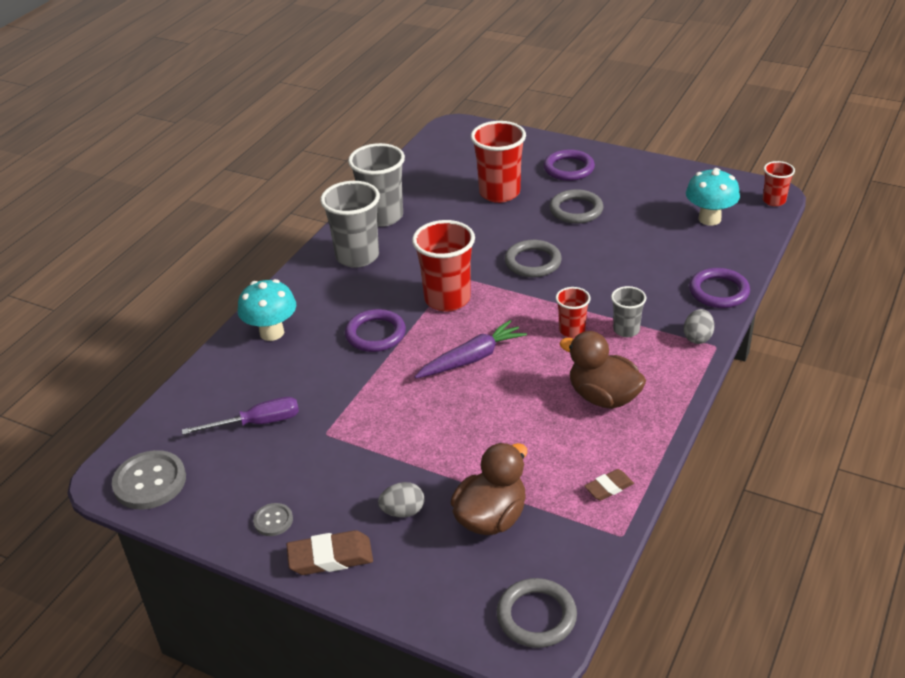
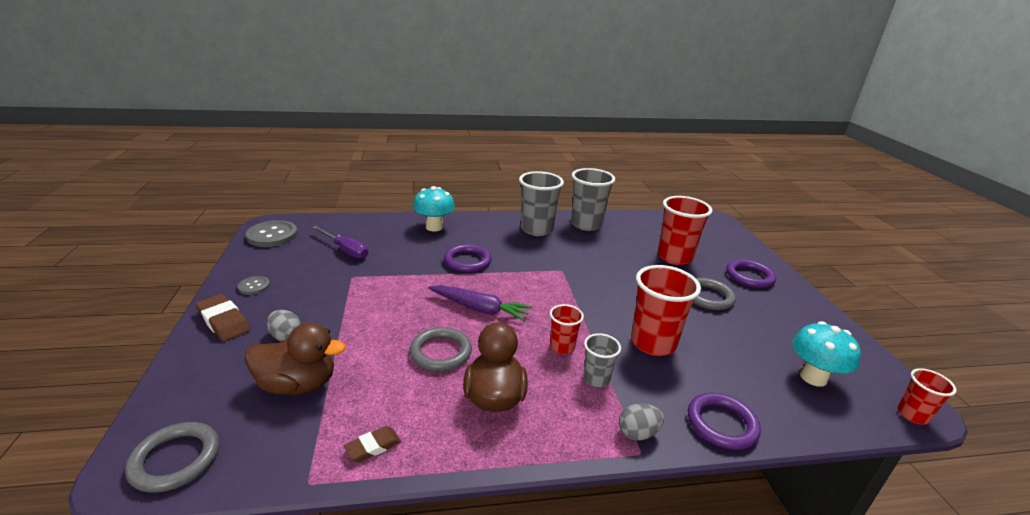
camera: 50 degrees right, 10 degrees down
red cup [412,220,475,312] -> red cup moved to [631,265,701,356]
grey ring [505,240,562,277] -> grey ring moved to [410,327,472,371]
brown eraser [584,469,634,501] -> brown eraser turned 60 degrees counterclockwise [344,426,401,462]

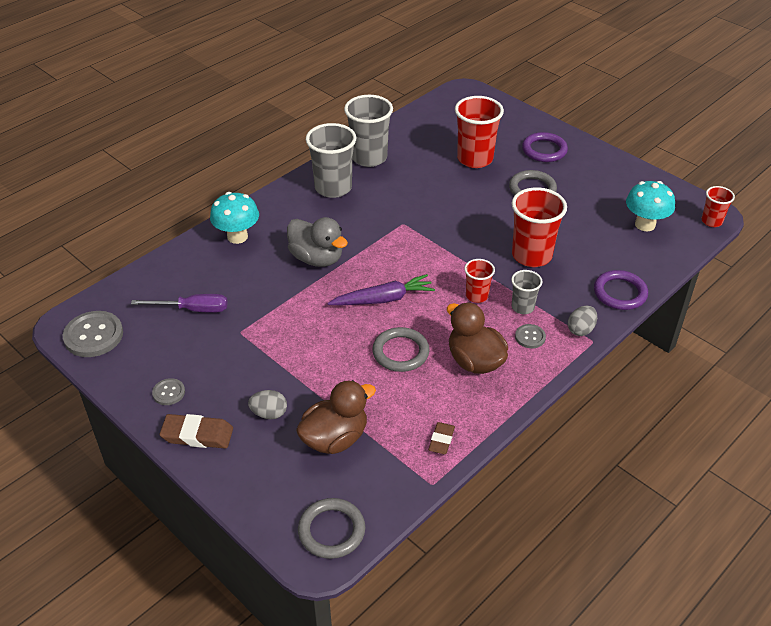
camera: 35 degrees left, 15 degrees up
purple ring [444,244,492,272] -> grey duck [287,217,348,267]
none -> grey button [515,324,546,348]

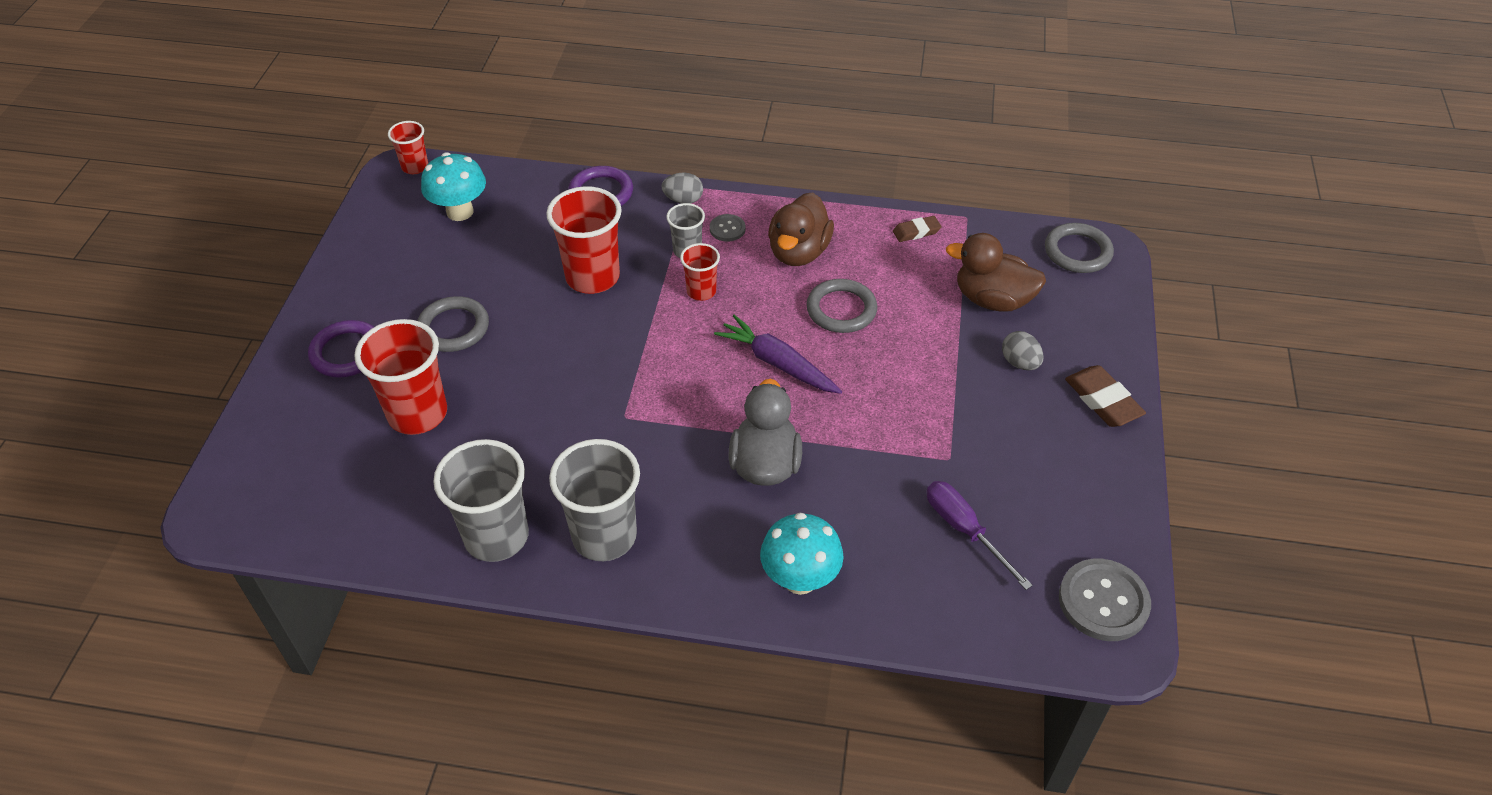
camera: 125 degrees left, 5 degrees up
grey button [152,378,185,405] -> none

